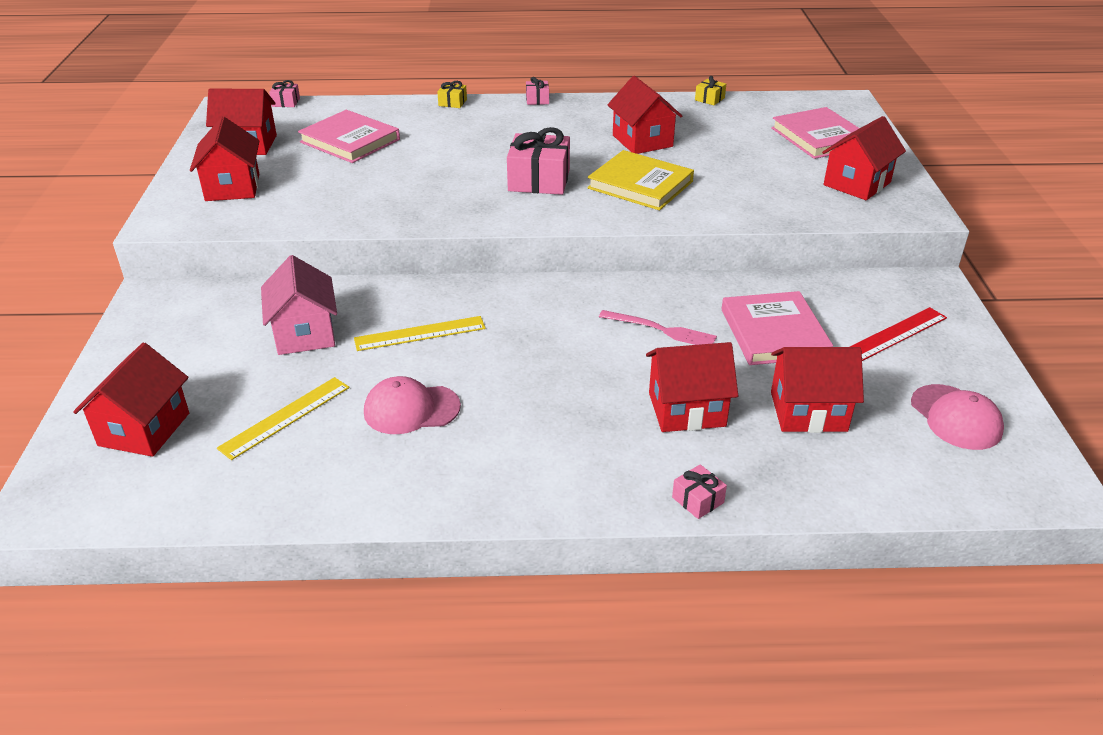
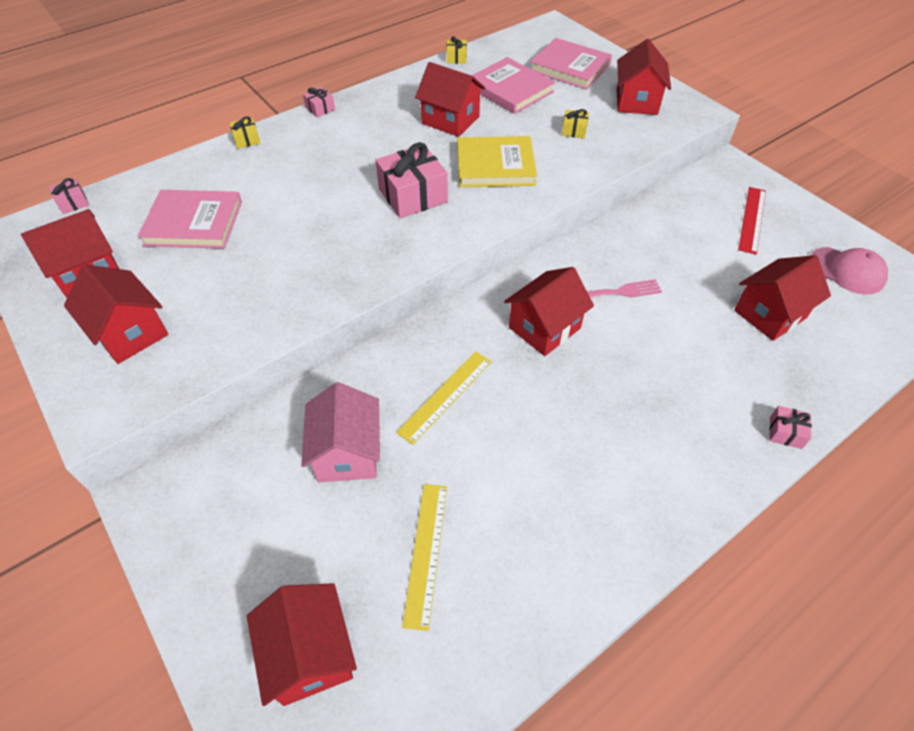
camera: 35 degrees left, 15 degrees up
pink house [261,255,337,355] -> pink house turned 45 degrees clockwise [301,382,380,482]
pink cap [364,376,461,434] -> none
red house [646,342,738,432] -> red house moved to [504,267,594,356]
pink book [722,291,833,365] -> pink book moved to [471,57,555,114]
none -> yellow gift [562,109,589,138]

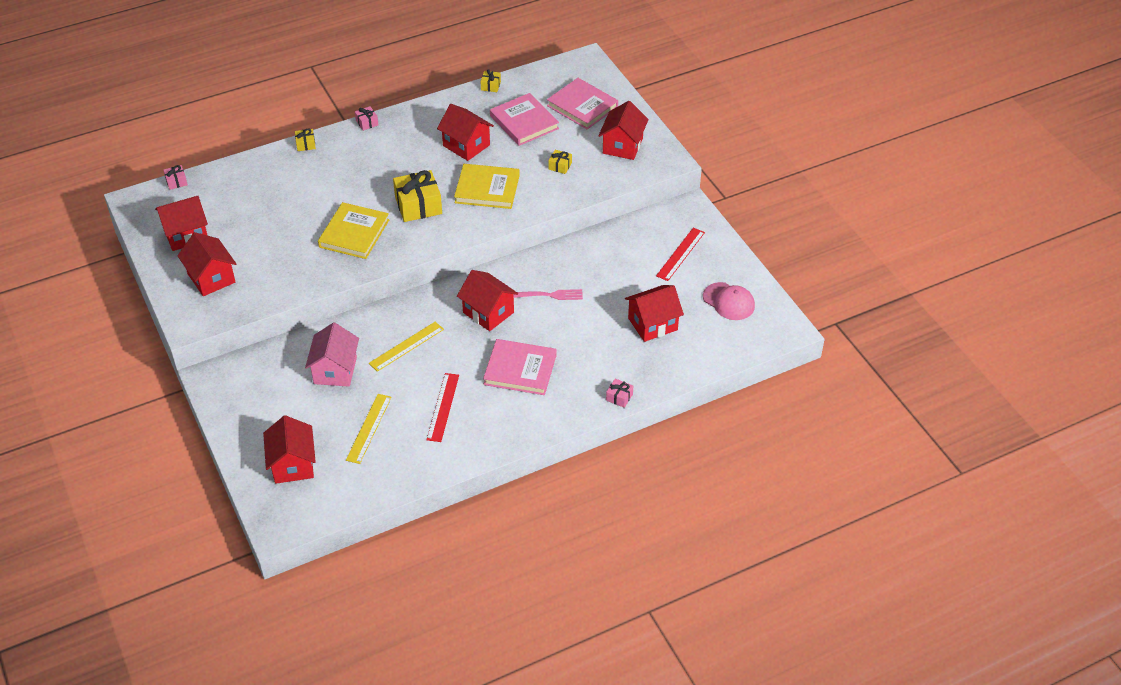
camera: 10 degrees right, 5 degrees down
pink book [138,190,242,249] -> pink book moved to [483,339,557,395]
pink gift [376,142,448,218] -> yellow gift [393,170,442,222]
red house [504,267,594,356] -> red house turned 75 degrees clockwise [457,270,518,331]
none -> yellow book [318,202,389,259]
none -> red ruler [427,373,459,442]

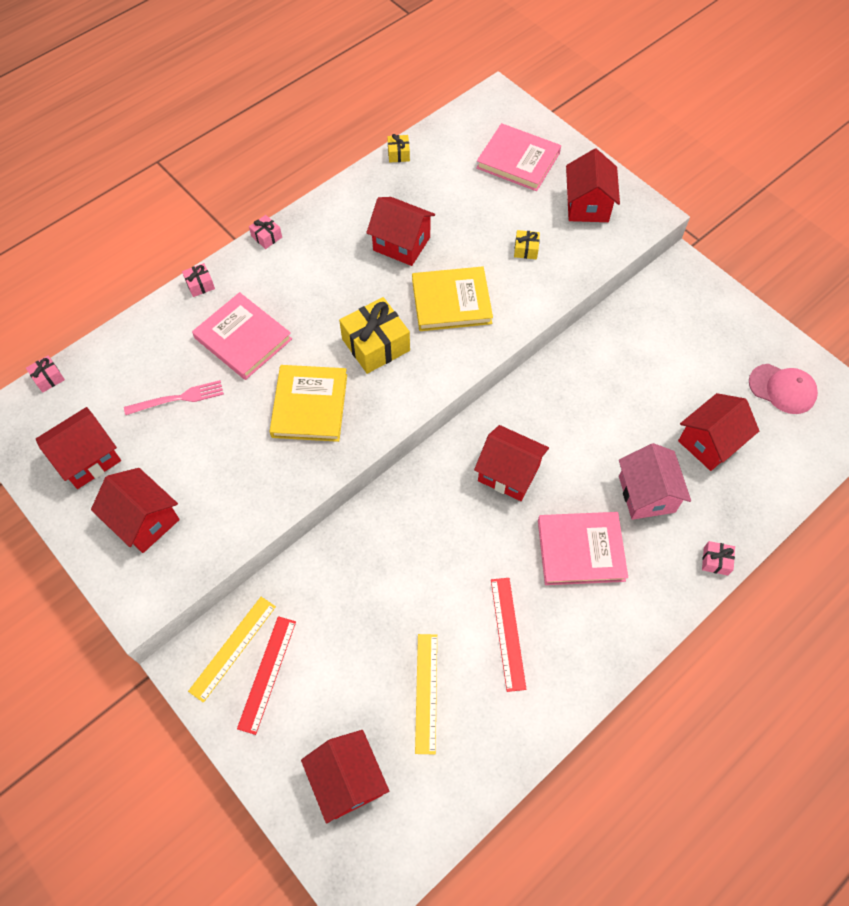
camera: 15 degrees left, 15 degrees up
yellow gift [295,129,316,151] -> pink gift [182,263,215,297]
pink house [305,322,359,387] -> pink house moved to [619,443,691,520]
yellow ruler [369,322,444,372] -> yellow ruler moved to [188,597,276,703]
pink book [490,93,559,146] -> pink book moved to [192,292,292,380]
pink fork [514,289,583,300] -> pink fork moved to [124,380,224,415]
red ruler [656,228,705,281] -> red ruler moved to [237,616,296,735]

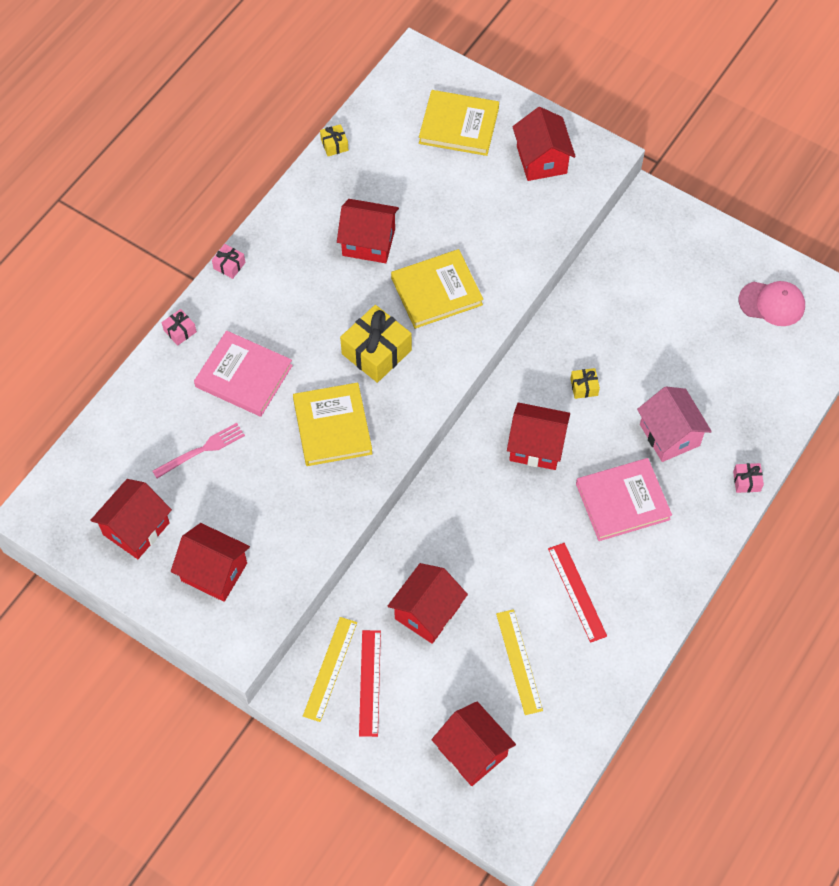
camera: 15 degrees left, 0 degrees up
pink gift [26,355,65,393] -> none
pink book [476,123,561,191] -> yellow book [419,90,499,156]
yellow gift [514,230,540,259] -> yellow gift moved to [571,368,600,399]
red house [678,393,759,471] -> red house moved to [388,563,468,644]

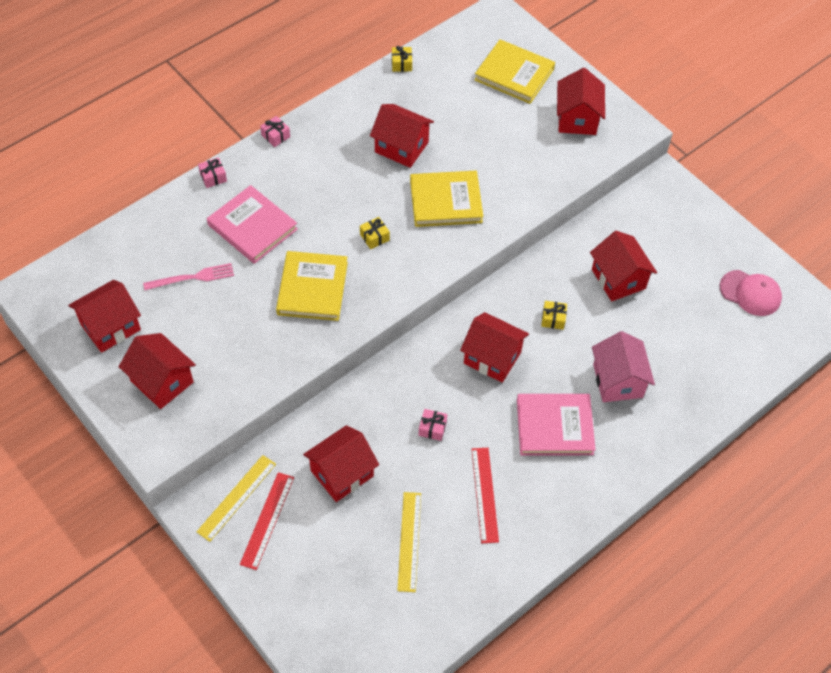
camera: 15 degrees right, 5 degrees down
yellow gift [340,305,412,383] -> yellow gift [360,217,390,249], size x0.48
red house [432,701,516,786] -> red house moved to [590,231,657,301]
pink gift [733,463,764,493] -> pink gift moved to [419,409,447,441]

